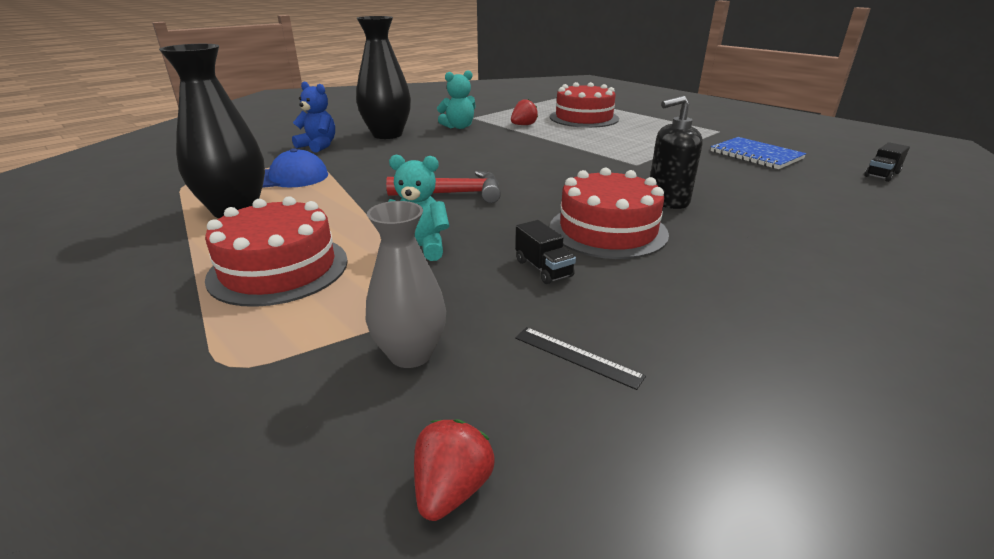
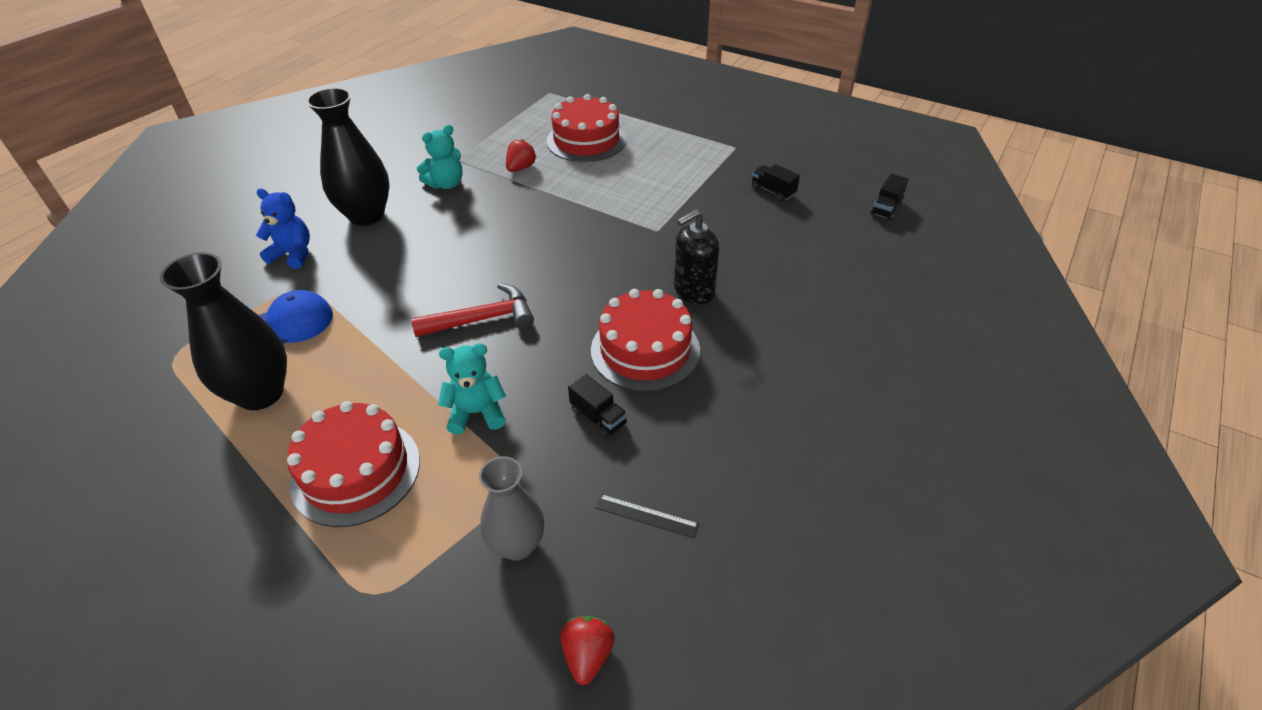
camera: 15 degrees left, 15 degrees up
blue notebook [711,137,807,169] -> black truck [752,164,800,201]

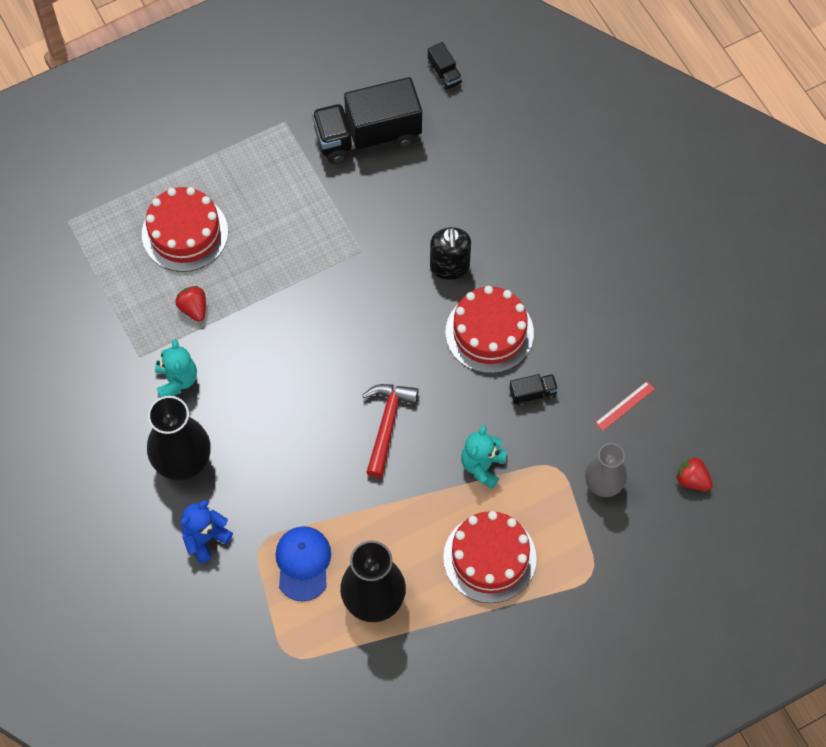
camera: 60 degrees left, 20 degrees up
black ruler [595,494,699,538] -> red ruler [595,381,655,431]
black truck [752,164,800,201] -> black truck [312,77,422,164], size x2.40

